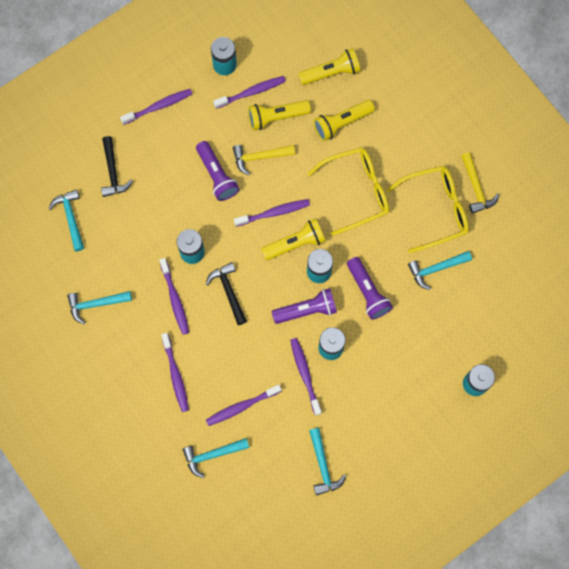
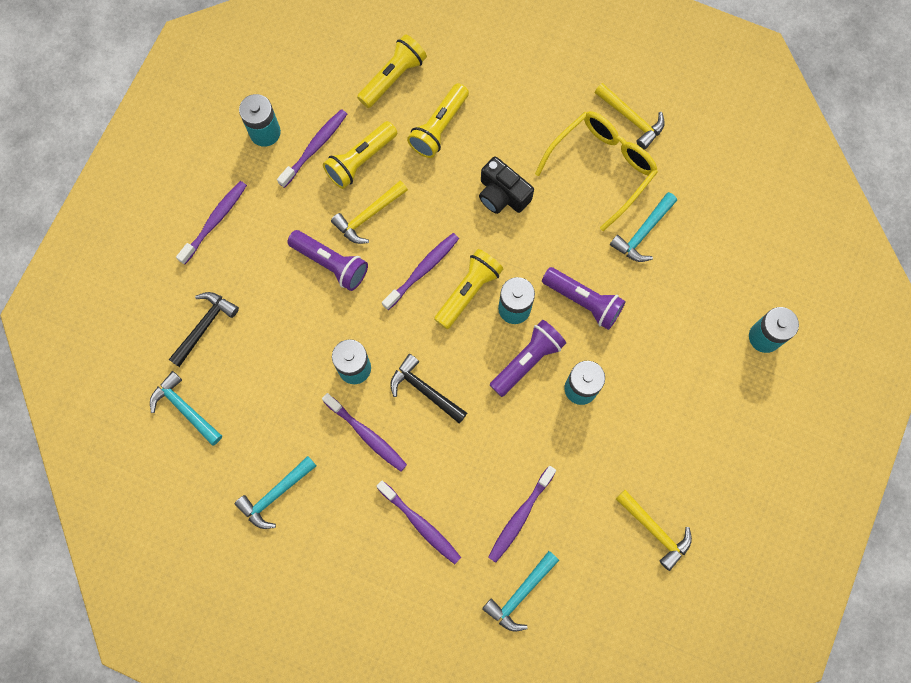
camera: 30 degrees left, 0 degrees up
black hammer [101,136,133,197] -> black hammer turned 105 degrees counterclockwise [169,292,239,367]
purple toothbrush [290,338,322,416] -> none
yellow glasses [307,147,389,236] -> black camera [479,156,534,214]
turquoise hammer [309,428,346,496] -> yellow hammer [616,490,692,571]

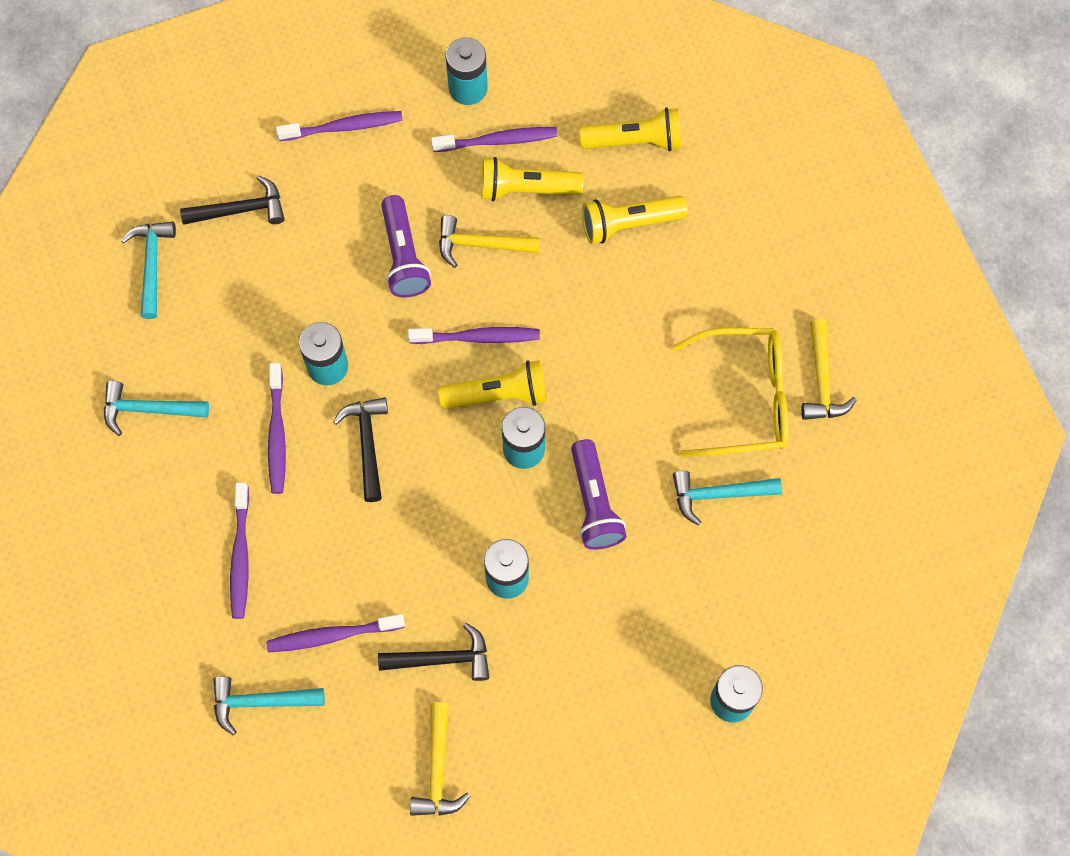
camera: 45 degrees right, 5 degrees down
black camera [479,156,534,214] -> none
purple flashlight [490,320,566,397] -> none
none -> black hammer [378,623,489,681]

